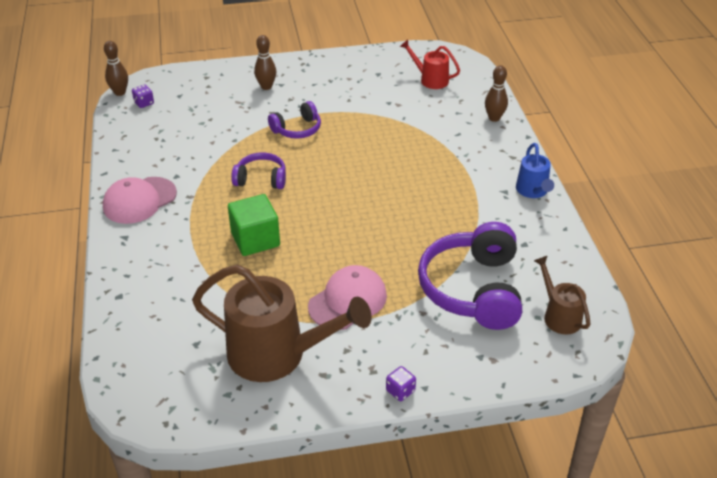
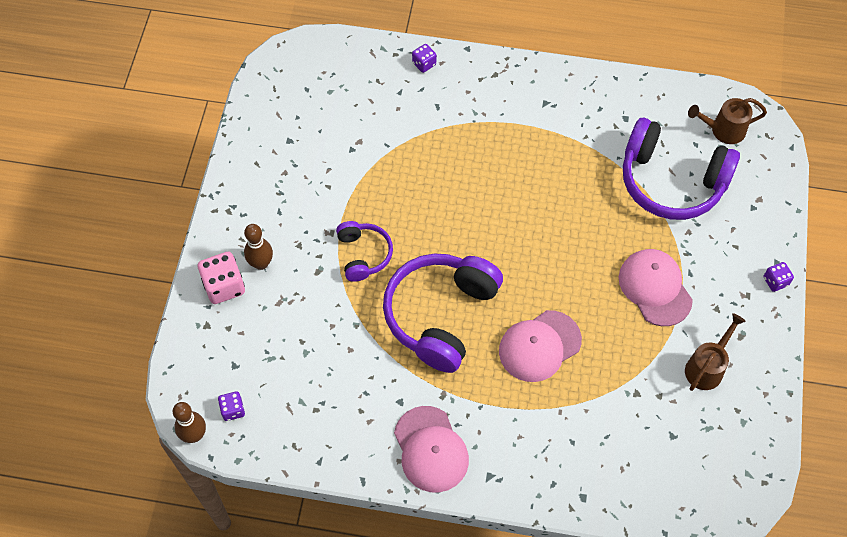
camera: 70 degrees left, 20 degrees up
brown watering can [192,264,372,382] -> brown watering can [685,313,746,391], size x0.51
green cube [228,194,280,256] -> pink cap [499,310,582,382]
purple headphones [231,152,286,189] -> purple headphones [383,254,503,373], size x1.89
red watering can [400,40,460,89] -> none
brown bowling pin [485,65,508,122] -> purple dice [412,44,436,73]
blue watering can [516,143,554,198] -> none
none -> pink dice [198,252,245,304]

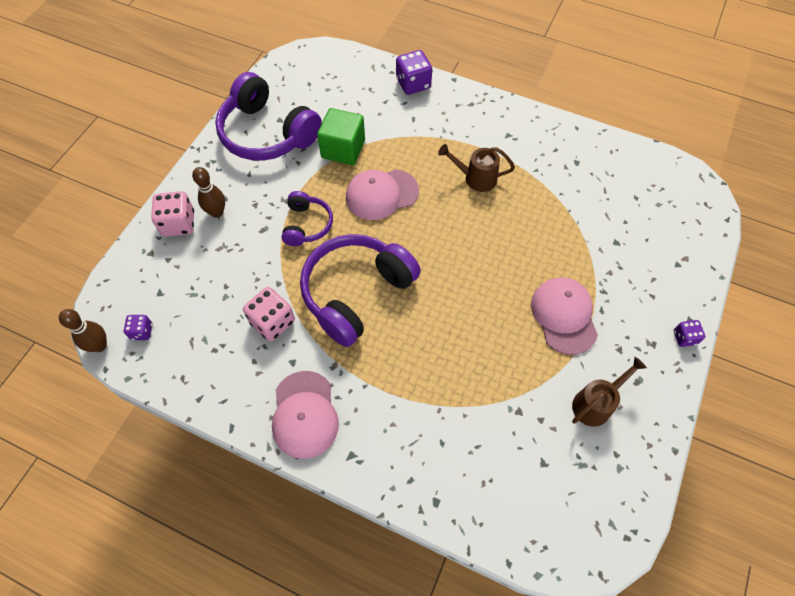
camera: 15 degrees right, 0 degrees up
purple dice [412,44,436,73] -> purple dice [396,50,432,95], size x1.76
pink cap [499,310,582,382] -> pink cap moved to [346,169,419,220]
purple headphones [623,118,740,220] -> purple headphones moved to [215,72,322,161]
brown watering can [688,98,767,144] -> brown watering can moved to [438,144,515,192]
none -> pink dice [243,287,295,341]
none -> green cube [317,108,365,165]

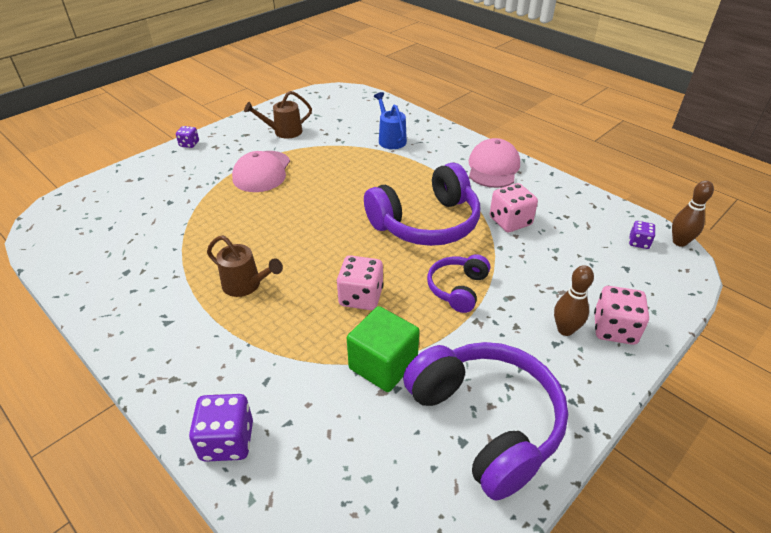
camera: 160 degrees left, 20 degrees down
pink cap [346,169,419,220] -> pink dice [337,255,383,310]
none -> blue watering can [374,92,407,149]

